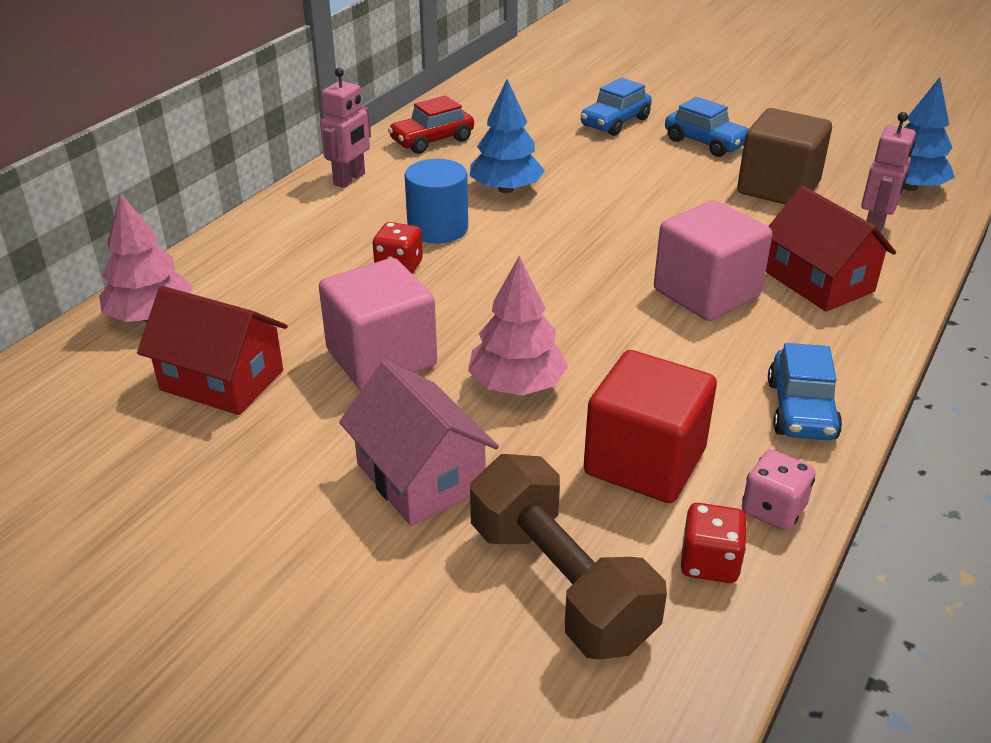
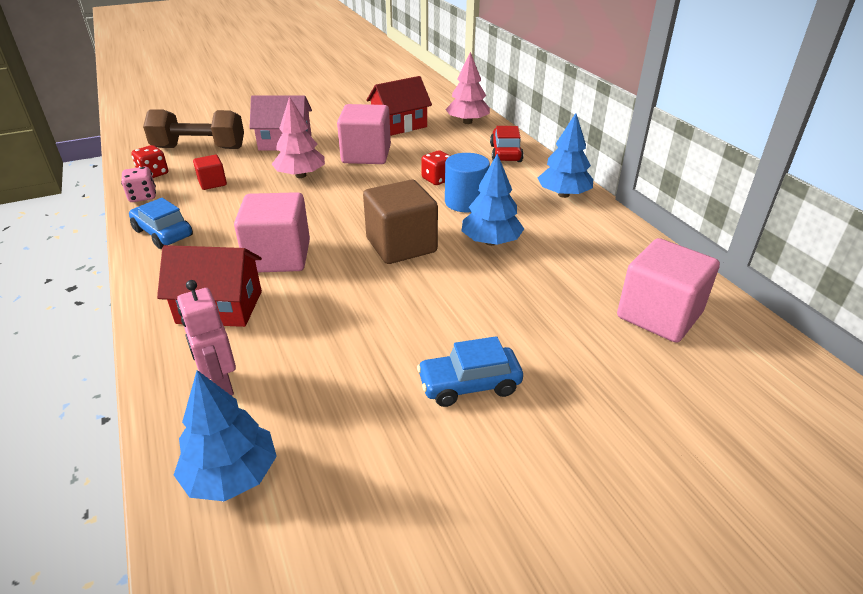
camera: 125 degrees right, 0 degrees up
pink robot [320,68,371,188] -> blue tree [538,113,593,198]
red car [388,95,474,154] -> red car moved to [490,126,524,162]
blue car [581,78,652,136] -> none
red cube [584,350,717,503] -> red cube [193,155,227,190], size x0.51
brown cube [737,108,832,205] -> brown cube moved to [363,180,438,264]
none -> pink cube [617,238,720,343]

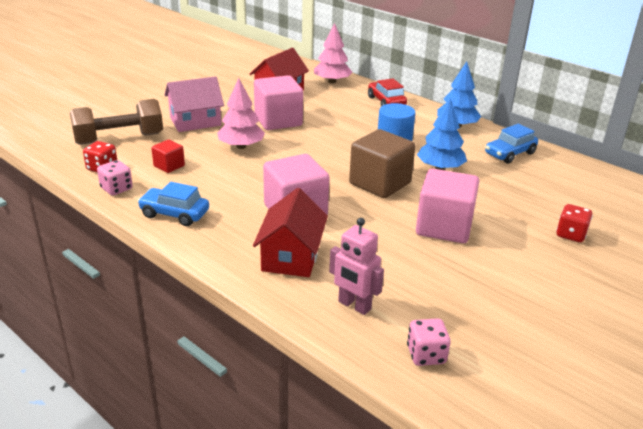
camera: 25 degrees left, 5 degrees down
red house [157,245,262,327] -> red house turned 60 degrees counterclockwise [253,188,328,277]
blue tree [174,370,277,501] -> pink dice [407,318,451,366]
blue car [417,336,523,407] -> blue car moved to [485,124,538,164]
red dice [421,150,450,185] -> red dice moved to [556,204,592,242]
pink cube [617,238,720,343] -> pink cube moved to [416,169,479,243]

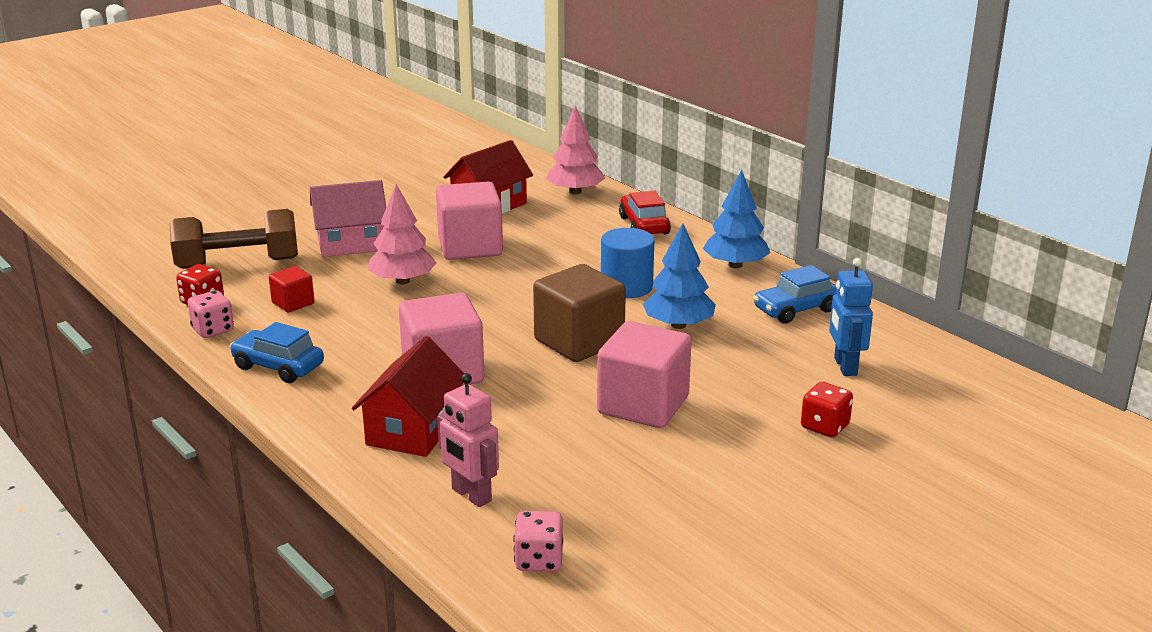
camera: 10 degrees right, 5 degrees down
none -> blue robot [829,258,873,376]

